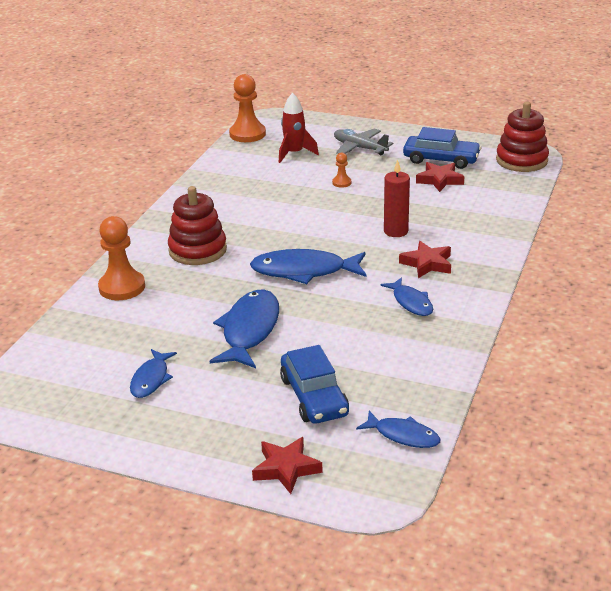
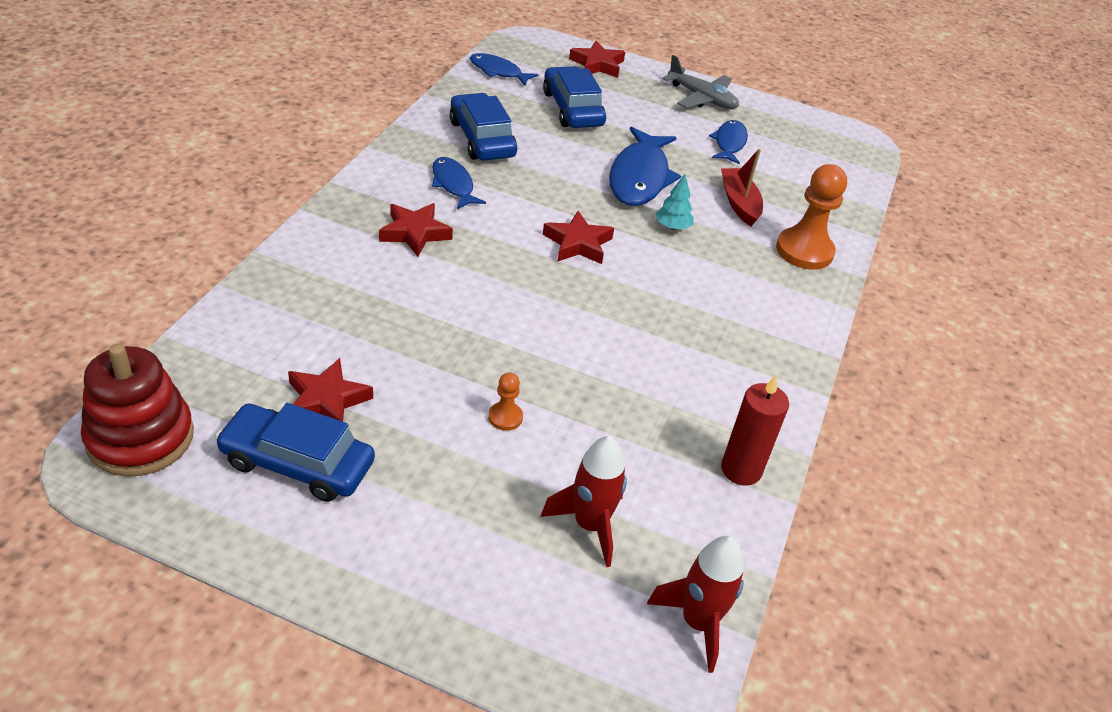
camera: 175 degrees right, 10 degrees up
red stacking toy [168,186,227,265] -> none
orange pawn [229,74,266,142] -> red rocket [647,536,744,673]
blue fish [250,249,366,284] -> red star [543,211,614,264]
grey plane [334,128,393,155] -> grey plane moved to [662,55,739,109]
red candle [384,160,410,237] -> red candle moved to [721,375,789,486]
none -> blue car [450,93,517,161]
none -> turquoise tree [656,174,694,230]
none -> red boat [721,149,763,226]

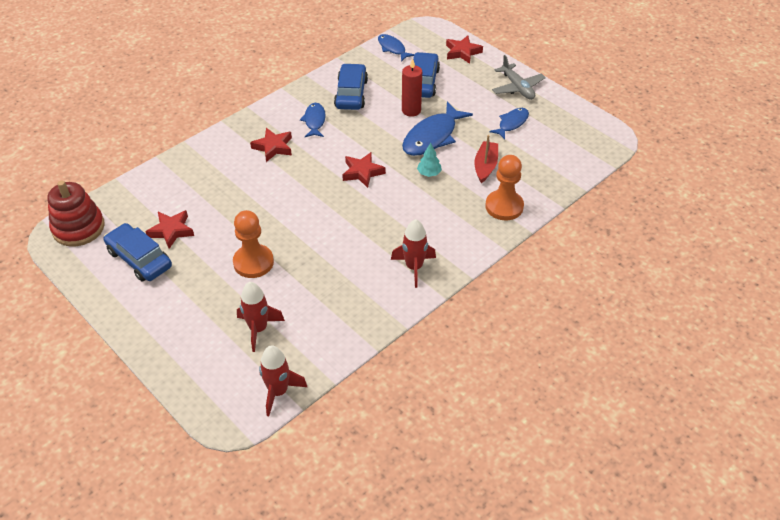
camera: 30 degrees right, 5 degrees up
orange pawn [488,373,523,431] -> orange pawn [233,210,274,278], size x2.08
red candle [721,375,789,486] -> red candle moved to [402,58,422,117]
none -> red rocket [391,219,436,288]

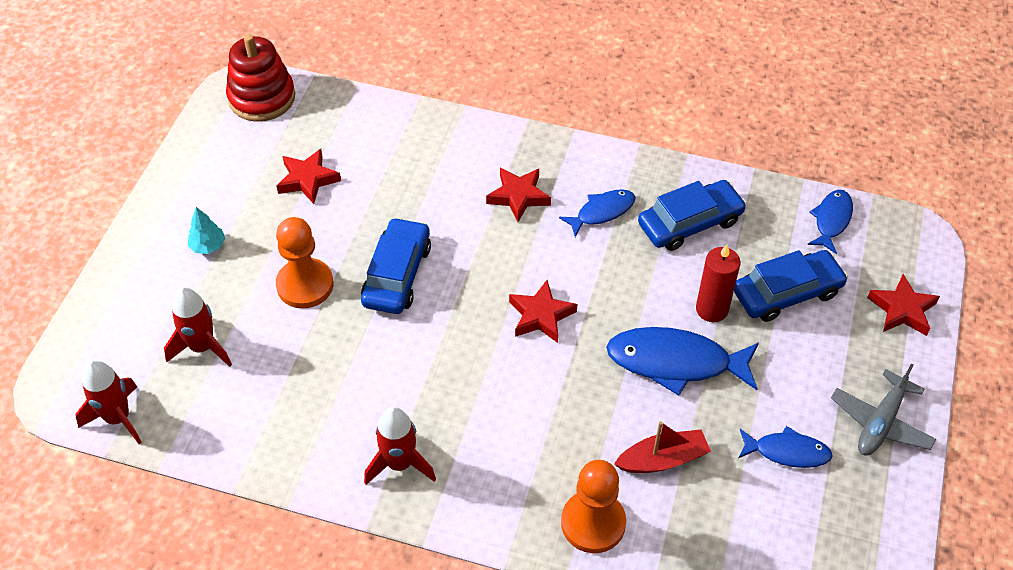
camera: 60 degrees right, 5 degrees up
blue car [104,223,172,282] -> blue car moved to [361,217,431,314]
turquoise tree [417,143,442,177] -> turquoise tree moved to [188,207,225,254]

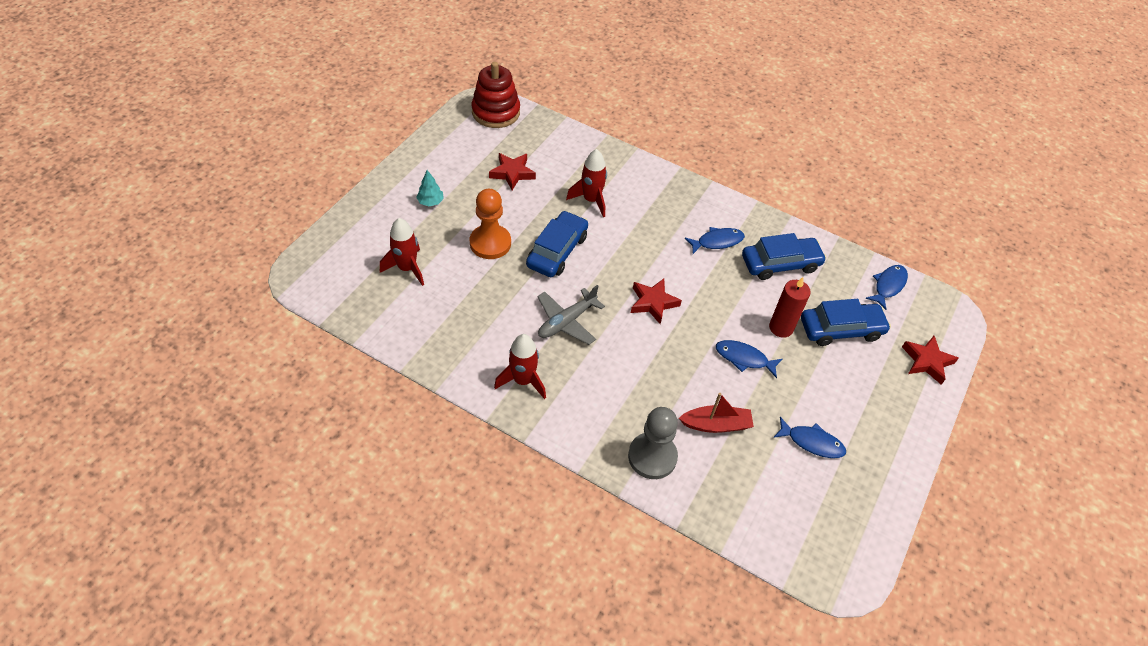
camera: 10 degrees right, 0 degrees up
red rocket [76,360,142,444] -> red rocket moved to [566,149,607,217]
red star [486,168,551,222] -> none
orange pawn [561,460,626,553] -> grey pawn [628,407,678,479]
blue fish [606,327,759,396] -> blue fish [716,340,782,378], size x0.58
grey plane [831,363,936,456] -> grey plane moved to [537,285,605,345]

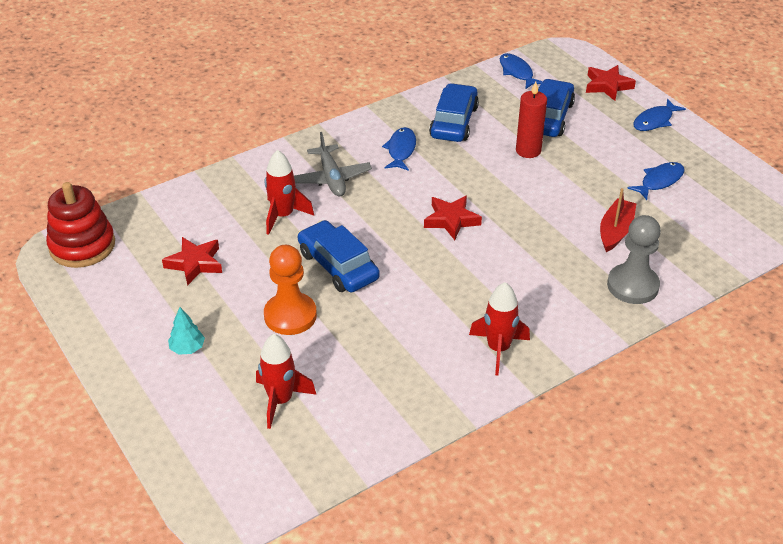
camera: 60 degrees left, 10 degrees down
grey plane [537,285,605,345] -> grey plane moved to [294,132,372,197]
blue fish [716,340,782,378] -> blue fish moved to [633,99,686,131]

